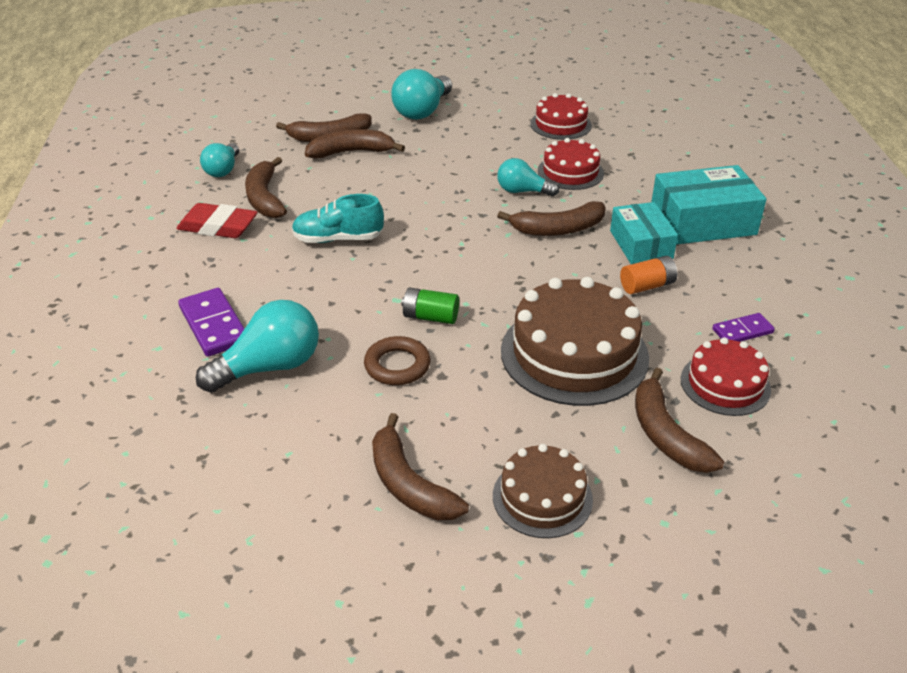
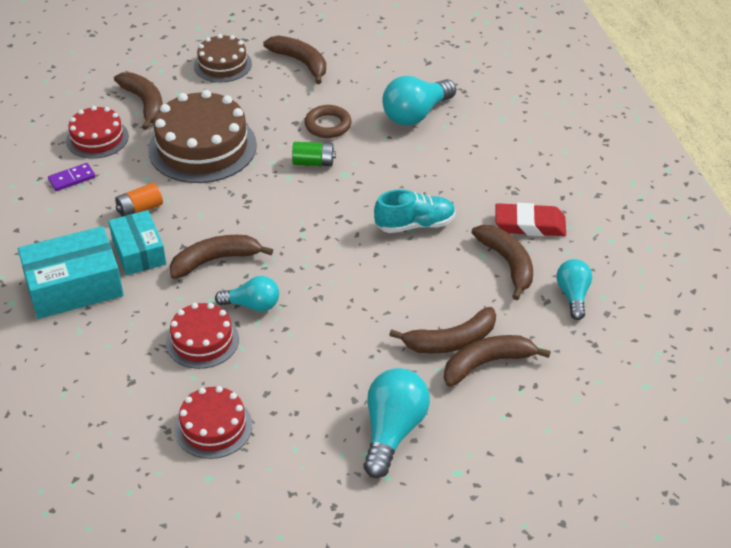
camera: 170 degrees right, 5 degrees up
purple domino [178,288,245,357] -> none

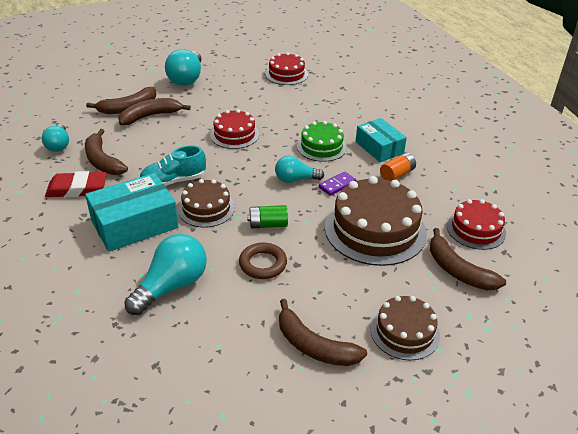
camera: 170 degrees right, 5 degrees down
turquoise box [18,226,124,319] -> turquoise box moved to [85,173,178,252]
purple domino [48,163,96,191] -> purple domino moved to [319,172,357,196]
red cake [166,303,239,369] -> red cake moved to [210,109,259,149]
brown banana [170,235,273,279] -> green cake [297,121,347,162]
turquoise light bulb [215,276,279,312] -> turquoise light bulb moved to [275,156,324,183]
none -> brown cake [178,179,235,227]

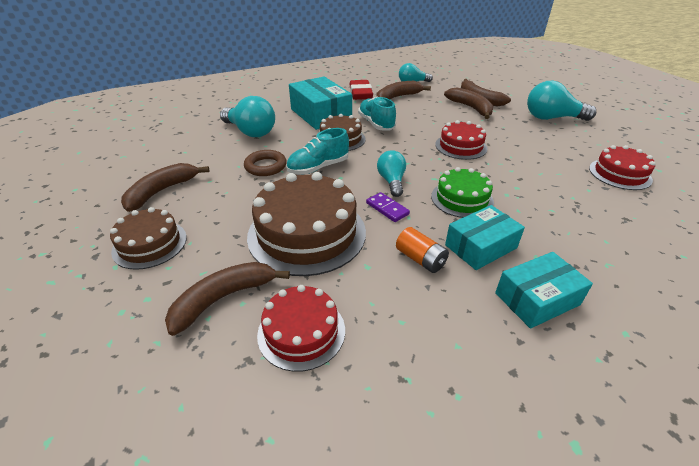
camera: 90 degrees right, 0 degrees up
green battery [247,205,288,228] -> turquoise shoe [286,128,349,175]
none -> turquoise box [495,252,593,329]

